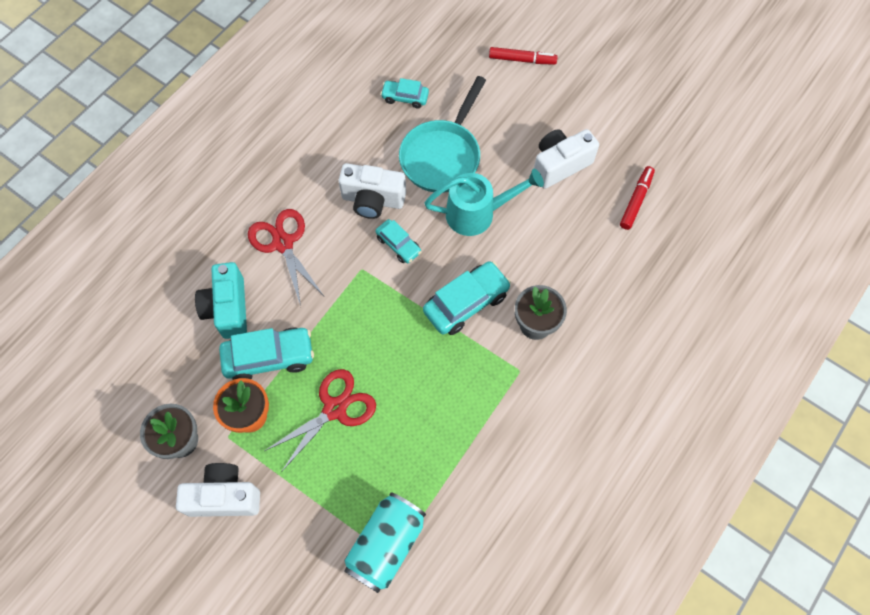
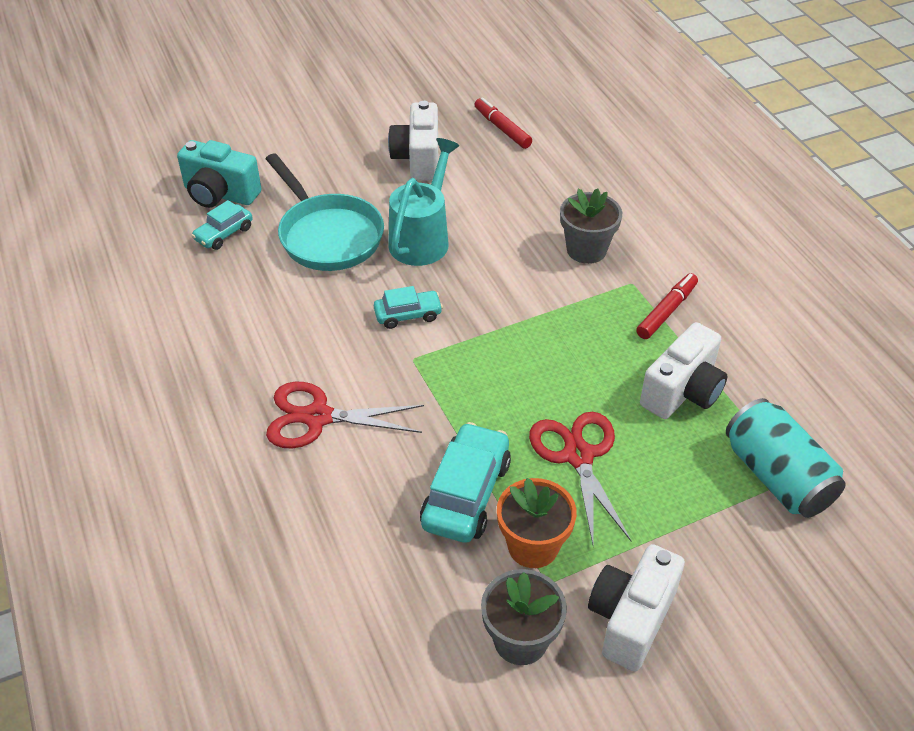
camera: 60 degrees left, 20 degrees down
turquoise camera [195,262,247,339] -> turquoise camera moved to [177,140,261,208]
white camera [339,163,406,219] -> white camera moved to [640,322,727,419]
turquoise car [423,261,511,335] -> none
red marker [489,47,558,65] -> red marker moved to [636,273,698,339]

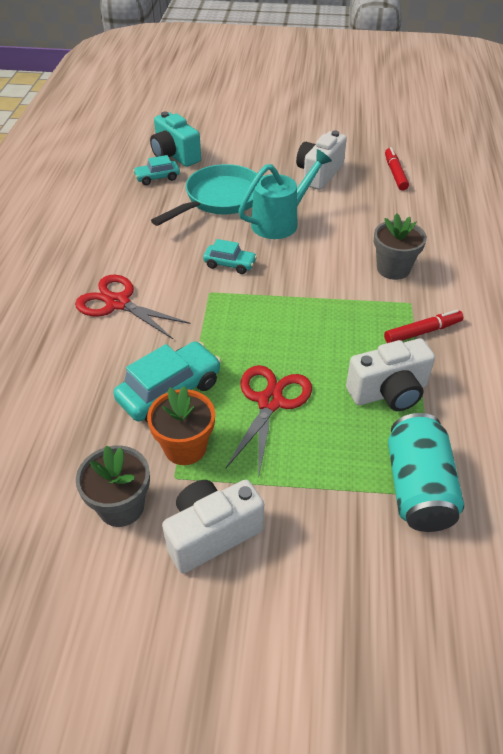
camera: 30 degrees right, 0 degrees up
turquoise pan [266,153,384,271] -> turquoise pan turned 135 degrees counterclockwise [151,164,257,226]

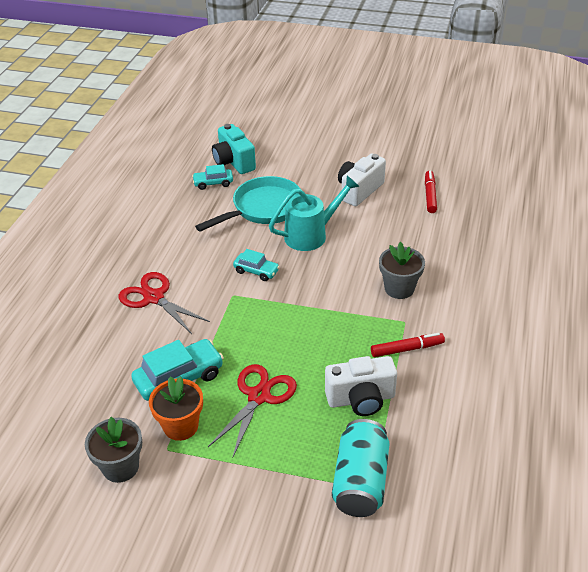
camera: 10 degrees right, 5 degrees down
white camera [162,480,264,574] -> none

